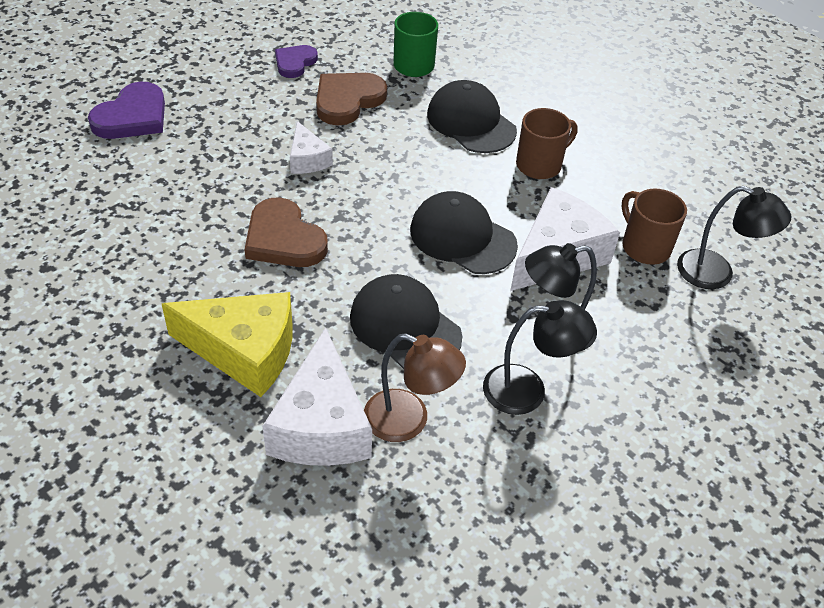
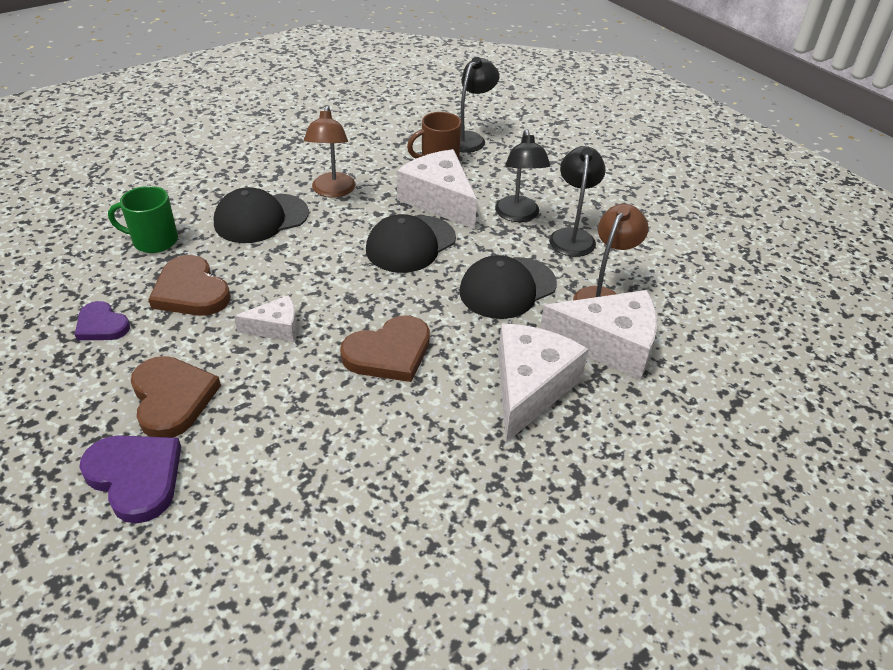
camera: 80 degrees left, 5 degrees down
yellow cheese [162,292,292,397] -> white cheese [498,324,589,443]
brown mug [516,108,578,179] -> brown lamp [304,106,356,198]
none -> brown heart [131,356,221,438]

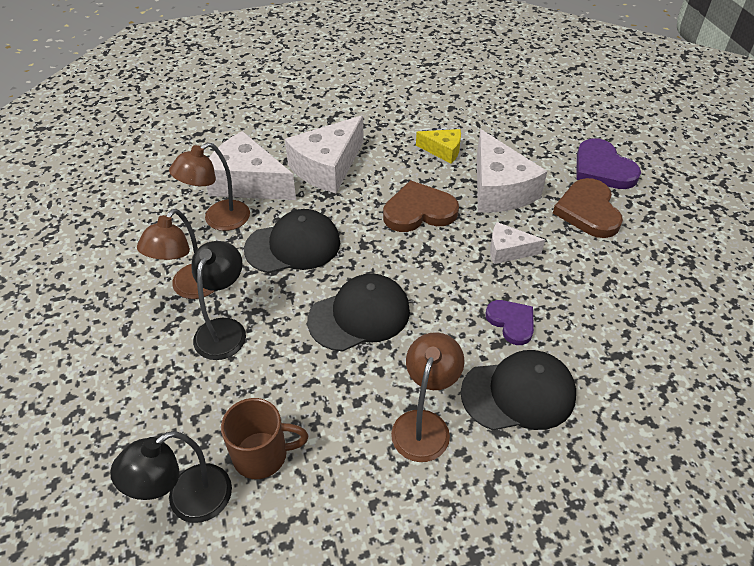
camera: 160 degrees left, 5 degrees up
purple heart [75,301,130,340] -> purple heart moved to [485,300,534,345]
green mug [108,186,178,253] -> none
brown heart [148,255,231,316] -> none
white cheese [397,149,477,229] -> white cheese moved to [477,129,547,212]
black lamp [549,146,606,257] -> brown lamp [137,209,214,299]
none -> yellow cheese [416,129,461,163]

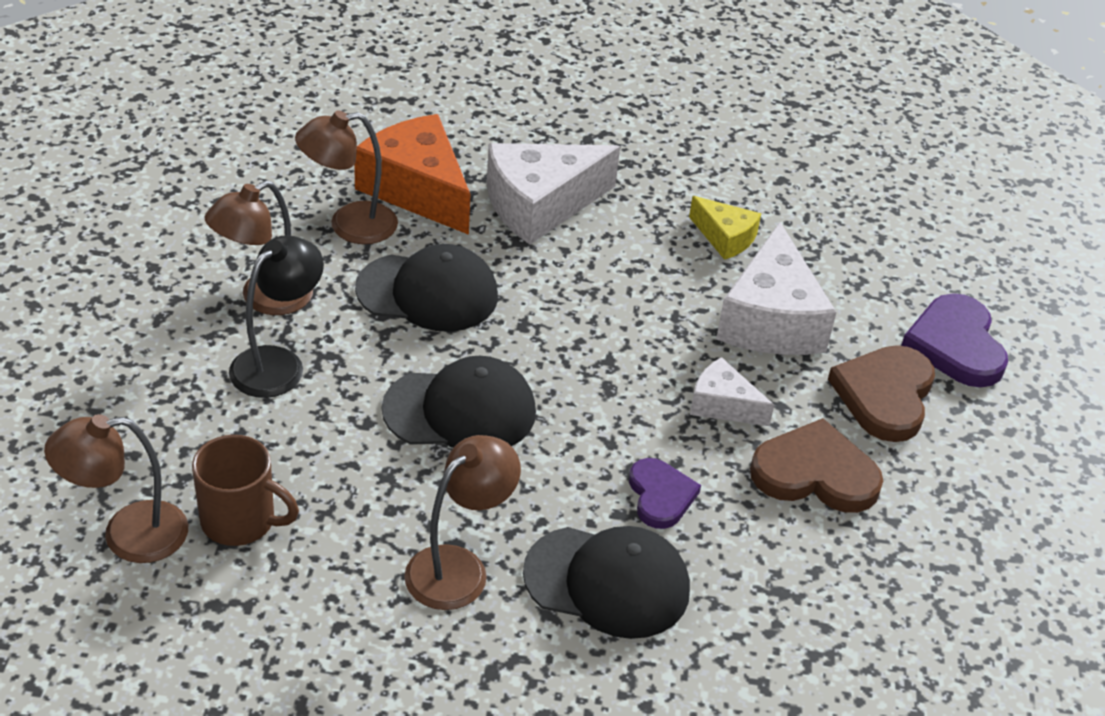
camera: 20 degrees right, 5 degrees down
black lamp [110,431,232,523] -> brown lamp [44,414,188,563]
white cheese [207,131,296,200] -> orange cheese [354,114,471,235]
brown heart [383,180,459,232] -> brown heart moved to [750,418,883,513]

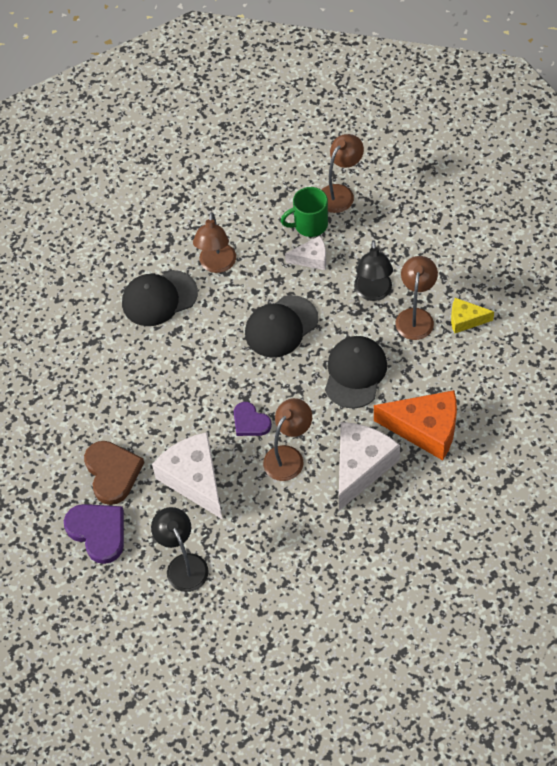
camera: 150 degrees right, 15 degrees up
brown mug [192,435,299,546] -> green mug [281,187,328,237]
brown lamp [295,110,398,244] -> brown lamp moved to [263,398,312,481]
black cap [355,244,498,332] -> black cap turned 135 degrees clockwise [325,336,387,408]
purple heart [629,458,701,529] -> purple heart moved to [234,402,272,436]
yellow cheese [689,196,761,260] -> yellow cheese moved to [451,298,494,334]
white cheese [690,357,774,426] -> white cheese moved to [285,236,326,270]
brown heart [750,418,883,513] -> none
none -> black lamp [151,507,209,592]

